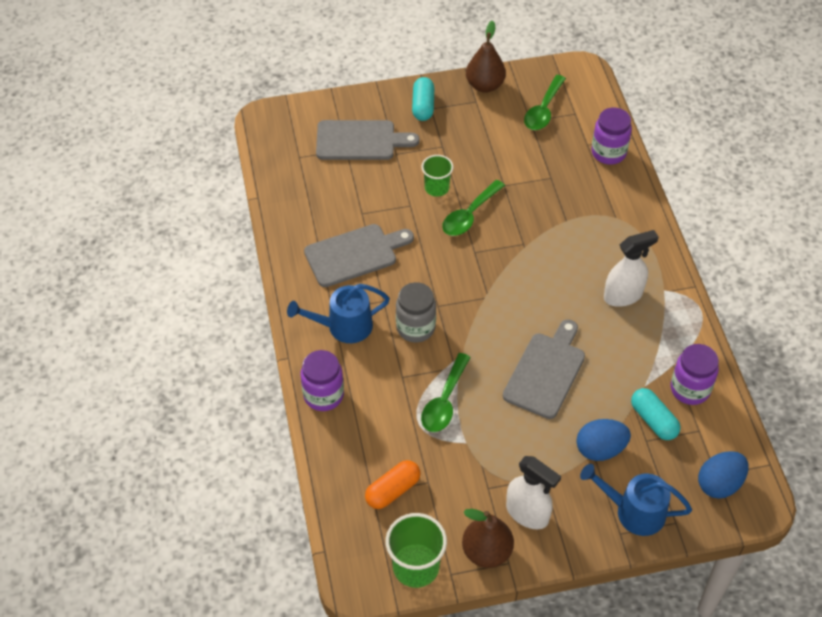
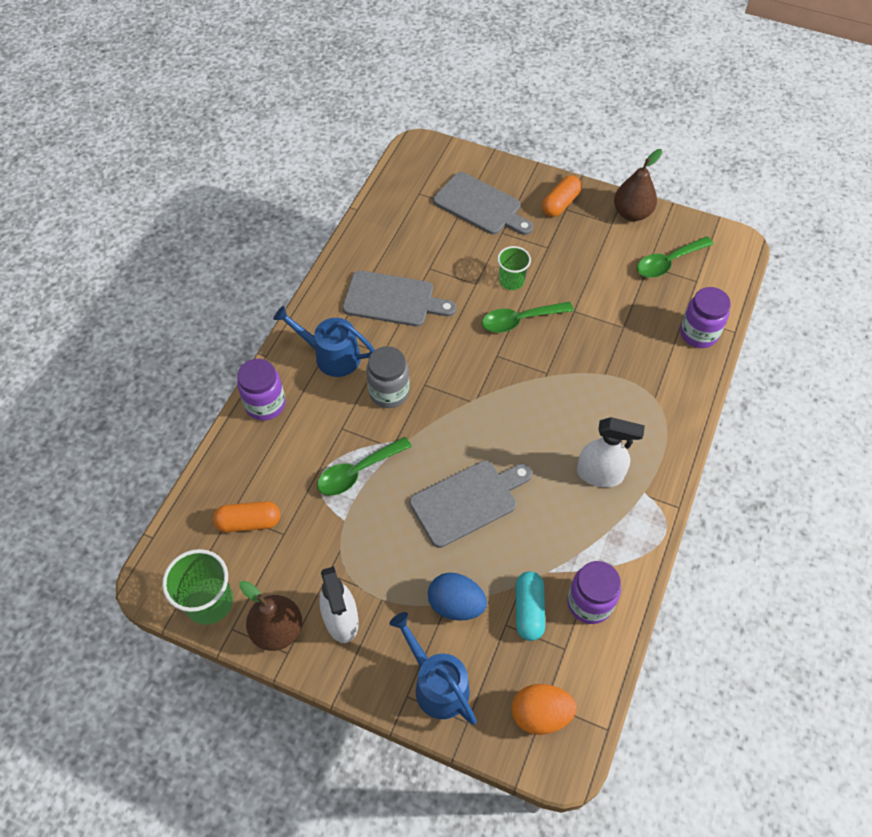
camera: 35 degrees right, 5 degrees up
turquoise capsule [412,77,434,121] -> orange capsule [542,175,582,217]
blue egg [698,451,749,499] -> orange egg [511,684,577,735]

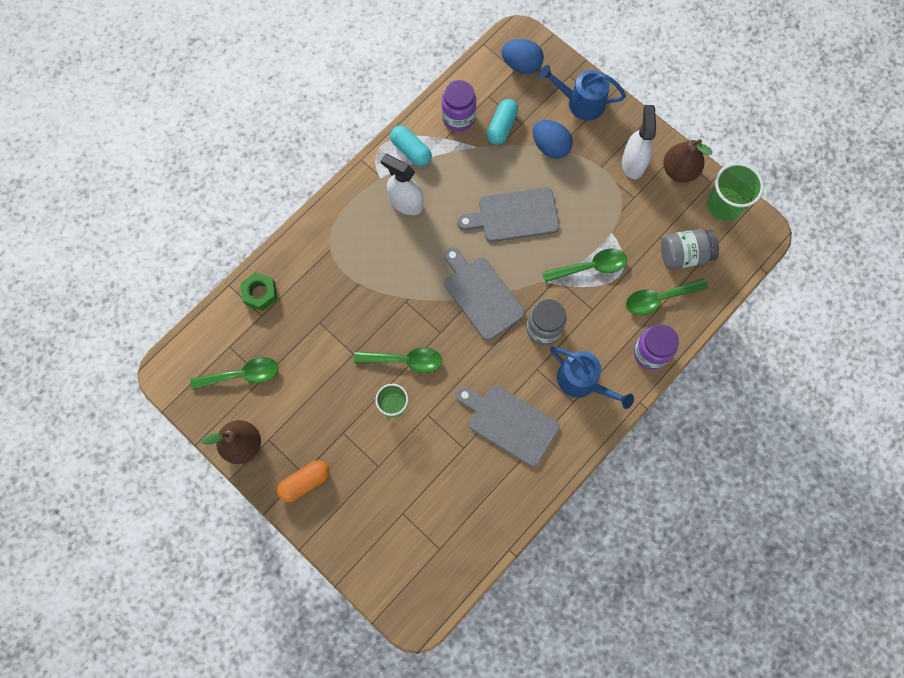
camera: 160 degrees left, 15 degrees up
orange capsule [213,501,280,532] -> grey jar [661,229,719,270]
blue watering can [389,612,477,725] -> blue watering can turned 120 degrees clockwise [539,65,626,121]
grey cutting board [433,172,533,235] -> grey cutting board moved to [444,247,525,341]
orange egg [511,684,577,735] -> blue egg [501,39,544,74]
purple jar [680,287,731,348] -> green nut [240,272,277,311]
none -> turquoise capsule [390,126,432,166]
none -> green spoon [626,278,708,315]

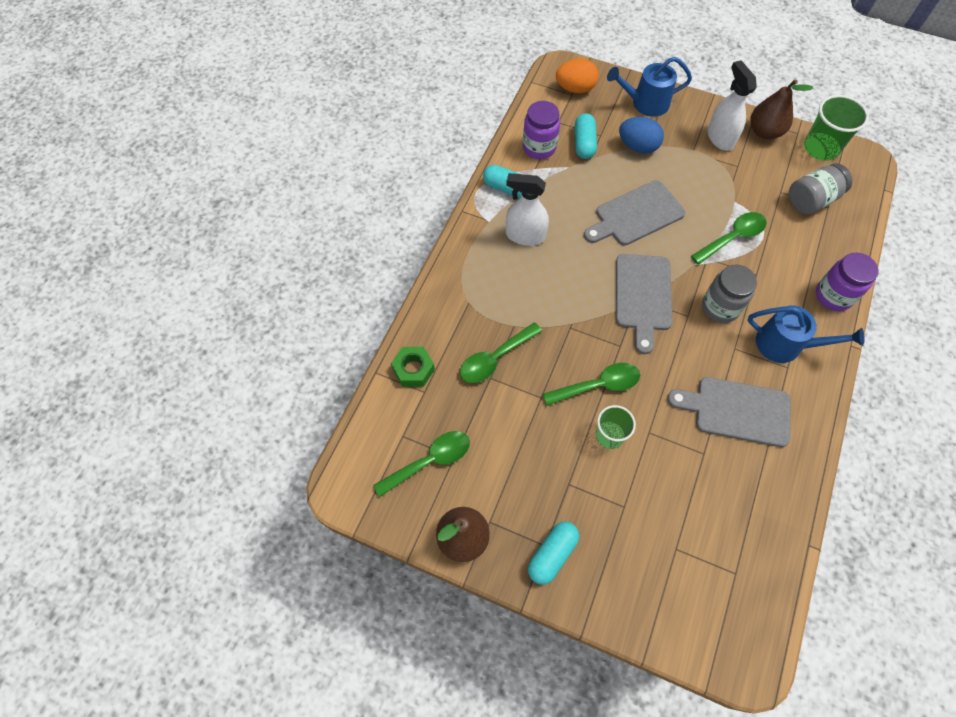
camera: 20 degrees left, 10 degrees down
orange capsule [277,460,329,502] -> turquoise capsule [528,521,579,585]
grey cutting board [444,247,525,341] -> grey cutting board turned 120 degrees counterclockwise [616,254,672,354]
blue egg [501,39,544,74] -> orange egg [556,59,599,93]
green spoon [626,278,708,315] -> green spoon moved to [460,322,542,383]

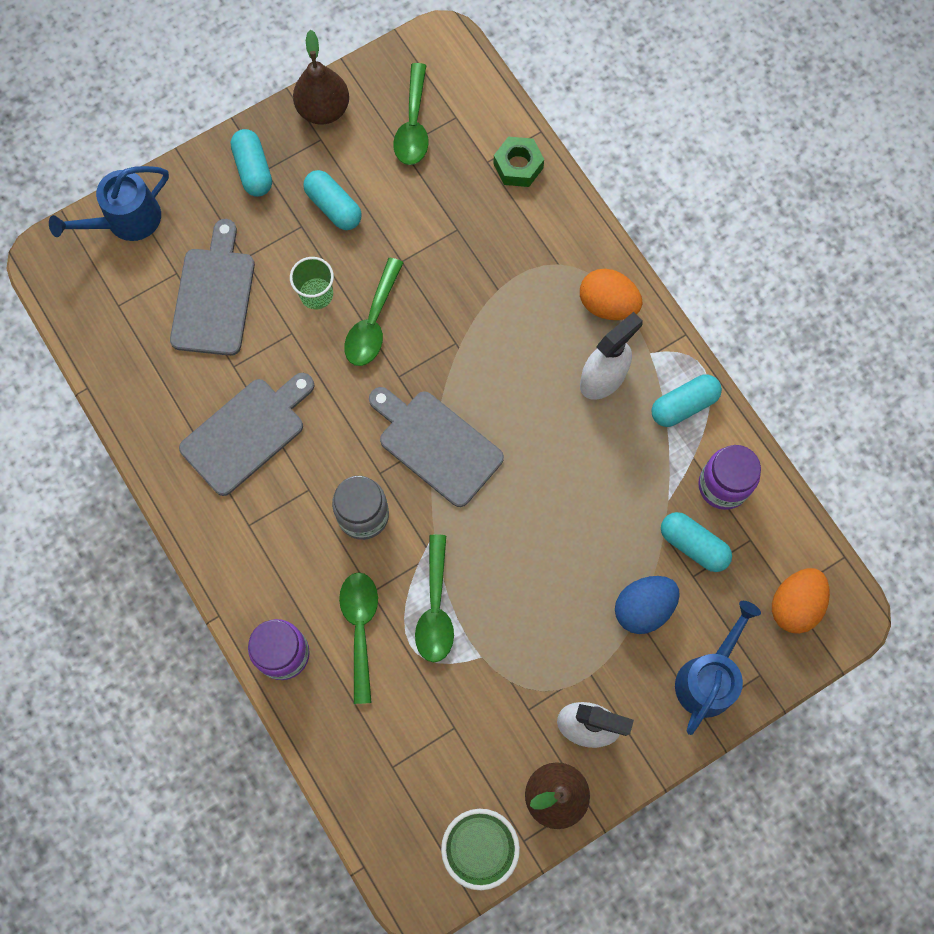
camera: 125 degrees right, 10 degrees up
green spoon [460,322,542,383] -> green spoon moved to [339,573,378,704]
grey cutting board [584,180,685,245] -> grey cutting board moved to [170,219,255,356]
blue watering can [747,306,865,363] -> blue watering can moved to [49,166,169,241]
grey jar [789,163,852,214] -> none
none -> turquoise capsule [303,170,362,230]
none -> orange egg [580,269,643,320]

